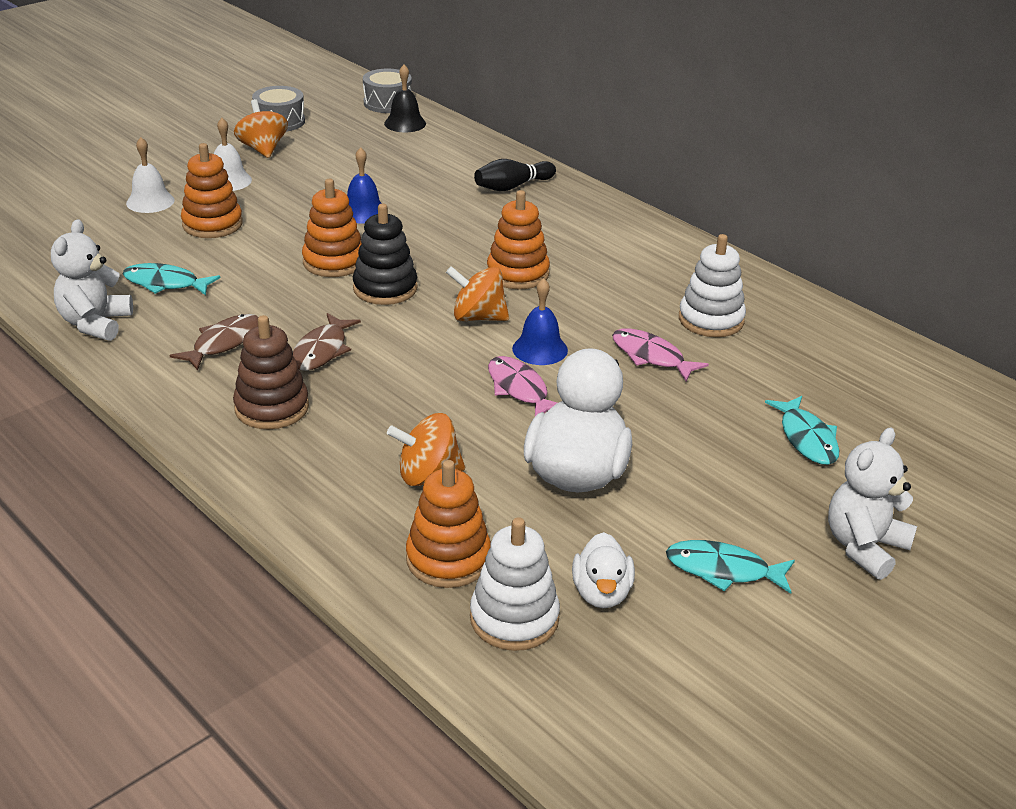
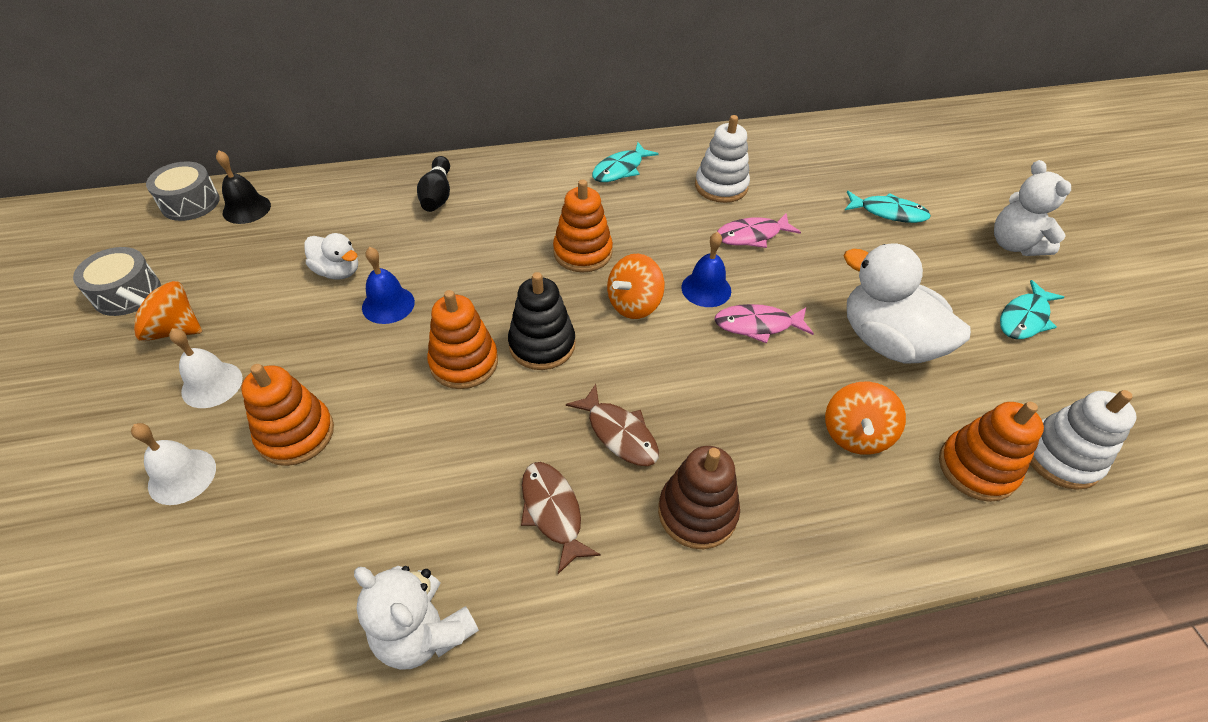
camera: 60 degrees left, 15 degrees up
turquoise fish [123,263,221,295] -> turquoise fish moved to [592,142,659,182]
white duck [572,532,635,608] -> white duck moved to [304,233,358,280]

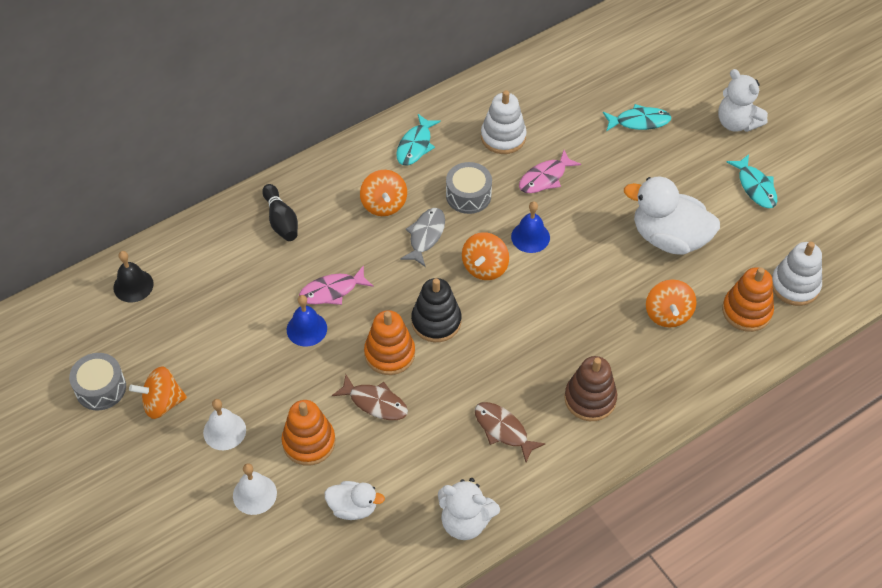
camera: 20 degrees left, 5 degrees up
grey drum [146,161,220,221] -> grey drum moved to [446,162,492,214]
white duck [304,233,358,280] -> white duck moved to [325,481,385,520]
orange stacking toy [553,179,613,272] -> grey fish [400,208,445,267]
brown fish [566,384,659,466] -> brown fish moved to [332,374,408,420]
pink fish [714,304,814,343] -> pink fish moved to [299,265,373,305]
turquoise fish [1000,280,1064,339] -> turquoise fish turned 45 degrees counterclockwise [726,154,777,208]
none -> orange spinning top [360,170,407,216]

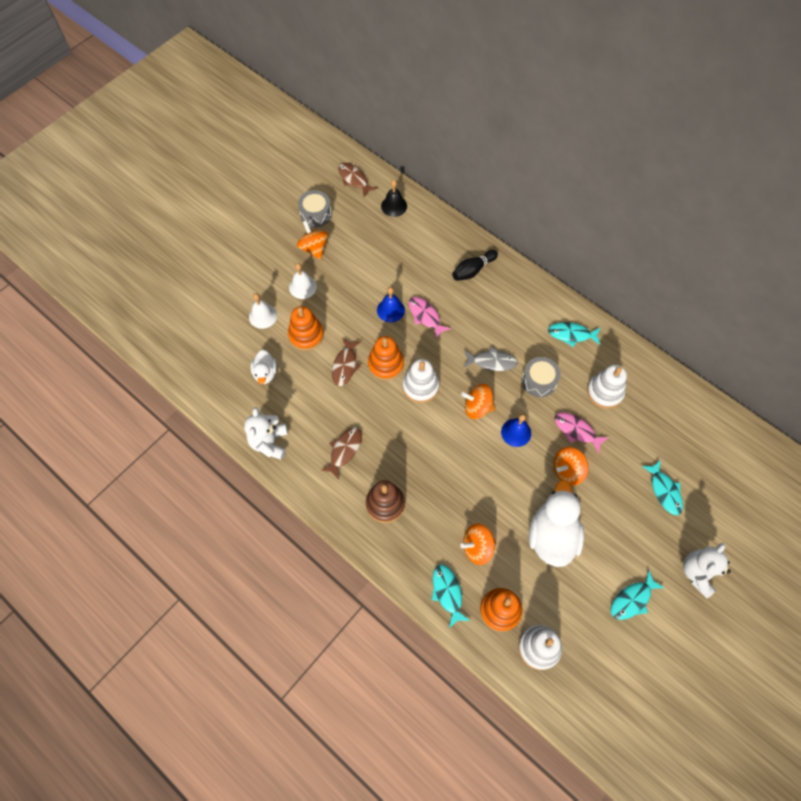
camera: 75 degrees right, 10 degrees up
orange spinning top [360,170,407,216] -> orange spinning top moved to [553,447,589,486]
black stacking toy [411,278,461,342] -> white stacking toy [403,359,439,403]
none -> brown fish [338,163,377,197]
none -> turquoise fish [432,565,470,628]

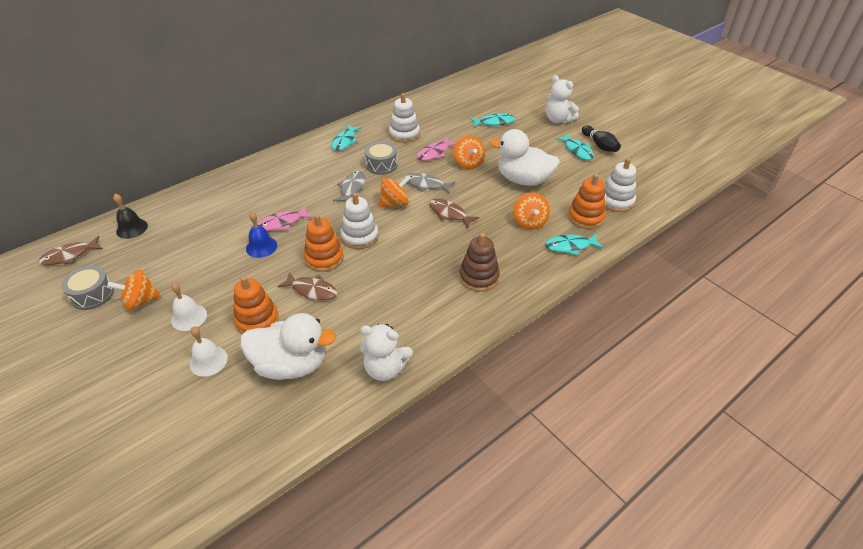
camera: 80 degrees left, 20 degrees down
white duck [251,350,277,384] -> white duck [240,313,337,380], size x1.86
brown fish [321,427,362,480] -> brown fish moved to [429,199,479,229]
black bowling pin [452,250,498,281] -> black bowling pin moved to [582,125,621,152]
orange spinning top [461,384,496,419] -> orange spinning top turned 135 degrees counterclockwise [379,175,411,208]
blue bell [501,414,531,447] -> grey fish [404,173,455,193]

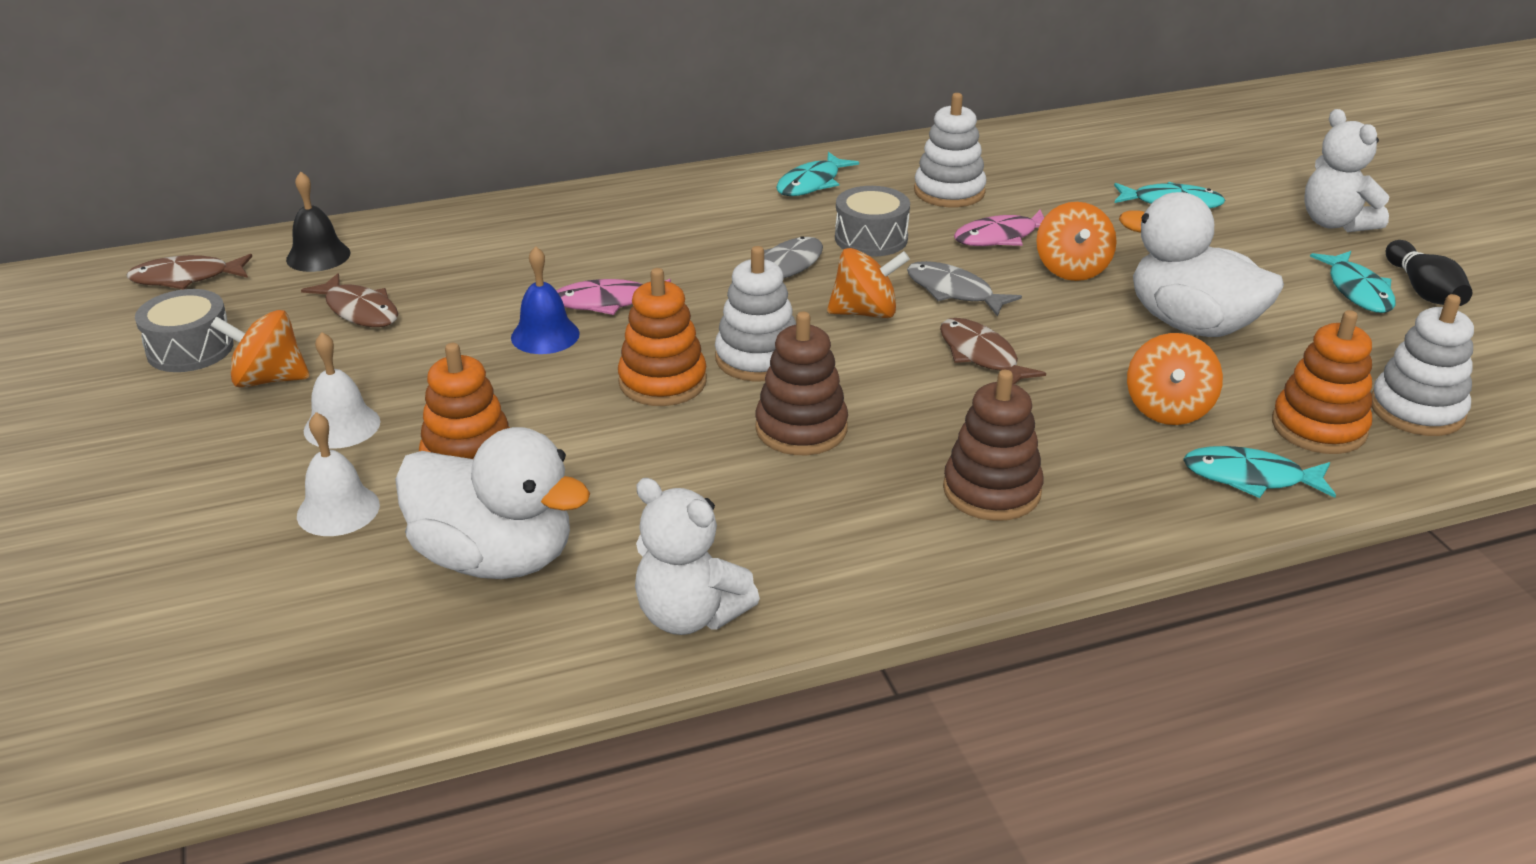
camera: 20 degrees right, 10 degrees down
brown fish [277,272,338,300] -> brown fish moved to [301,273,398,327]
none -> brown stacking toy [755,311,848,455]

